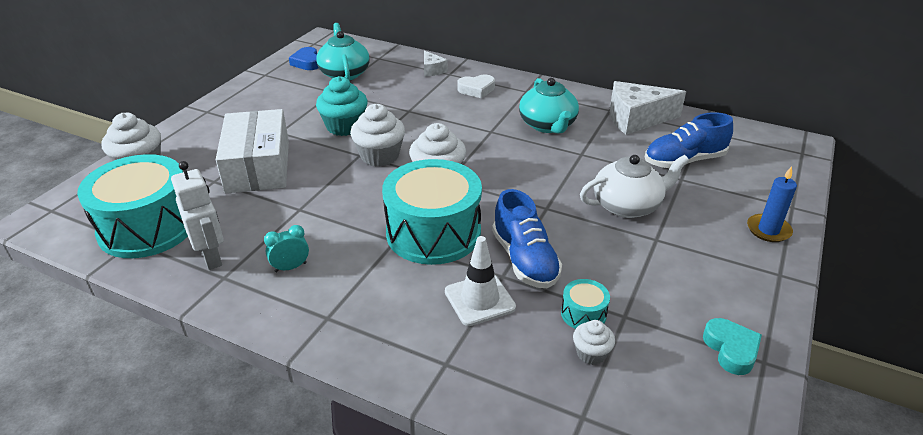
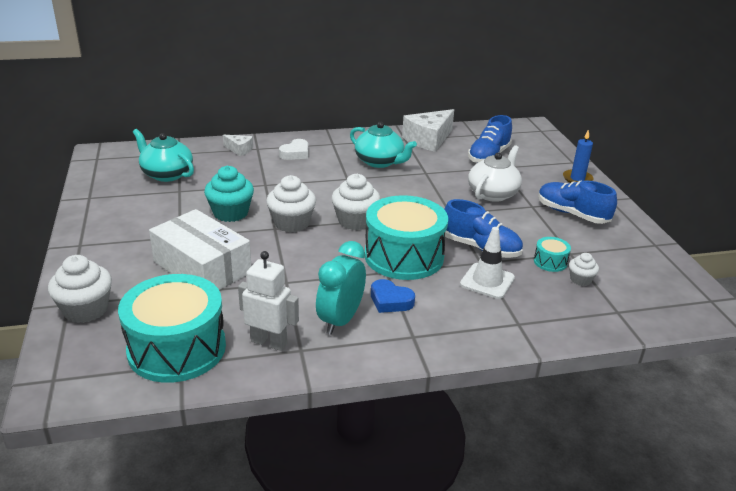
camera: 40 degrees left, 5 degrees down
turquoise clock [264,225,309,272] -> turquoise clock [316,241,366,335], size x1.86
blue heart [289,47,318,70] -> blue heart moved to [371,279,415,313]
turquoise heart [703,318,762,375] -> none
none -> blue shoe [538,180,617,224]

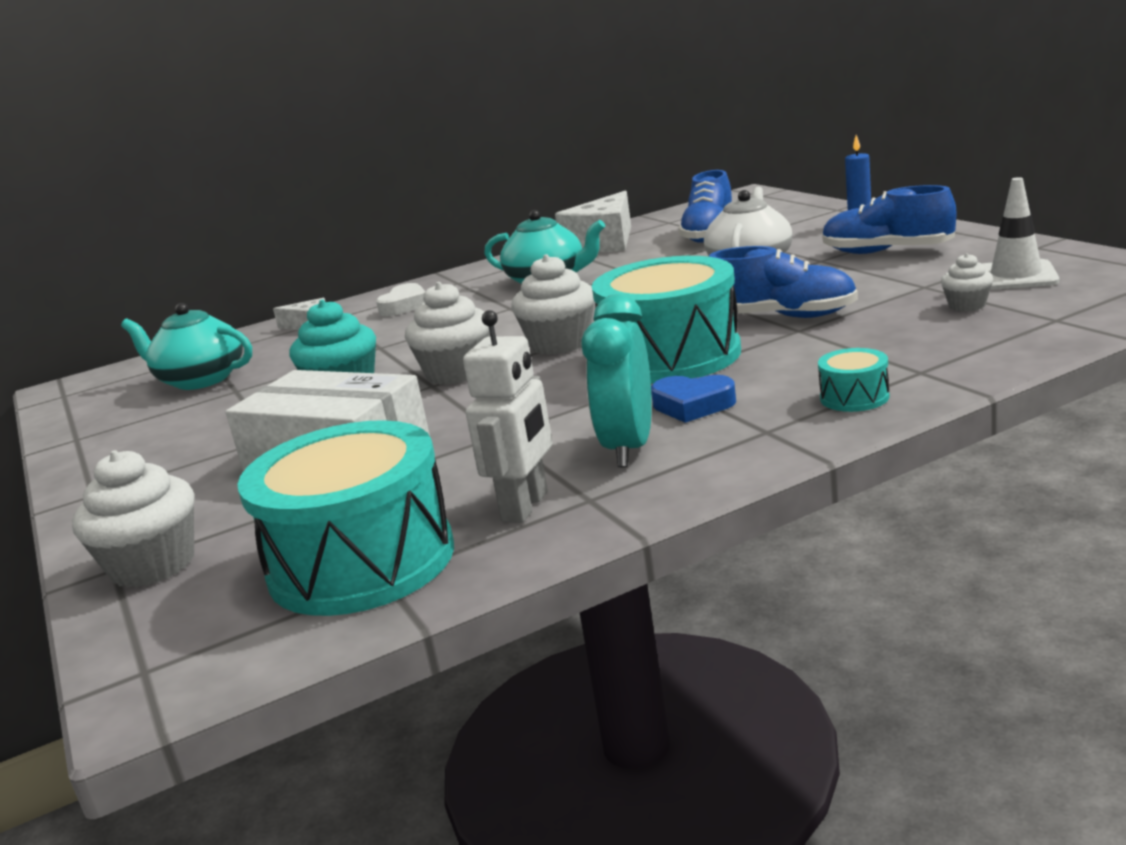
camera: 10 degrees left, 10 degrees down
white robot [238,251,299,351] -> white robot turned 105 degrees clockwise [463,310,553,523]
white traffic cone [460,227,515,299] -> white traffic cone moved to [982,177,1059,290]
turquoise drum [534,237,571,272] -> turquoise drum moved to [818,348,889,412]

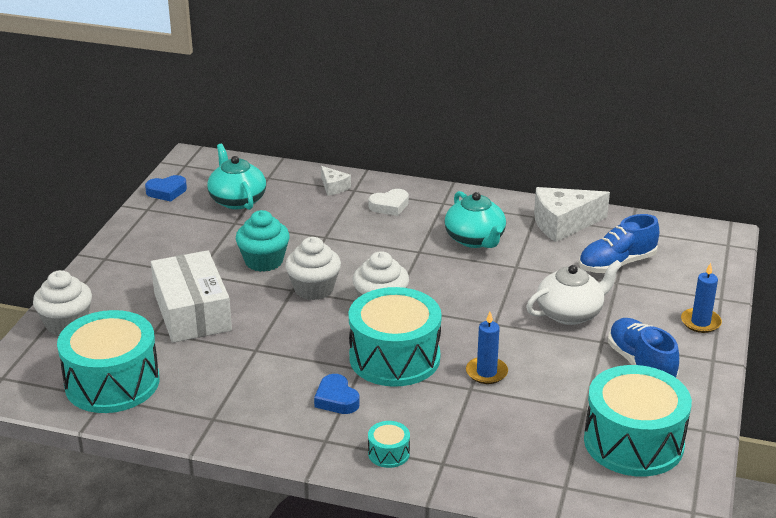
camera: 40 degrees right, 10 degrees up
white robot [463,310,553,523] -> none
turquoise clock [581,294,652,467] -> none
blue shoe [709,246,858,318] -> blue candle [466,312,508,384]
white cupcake [941,253,993,311] -> none
white traffic cone [982,177,1059,290] -> turquoise drum [584,365,692,477]
none -> blue heart [145,175,187,202]

